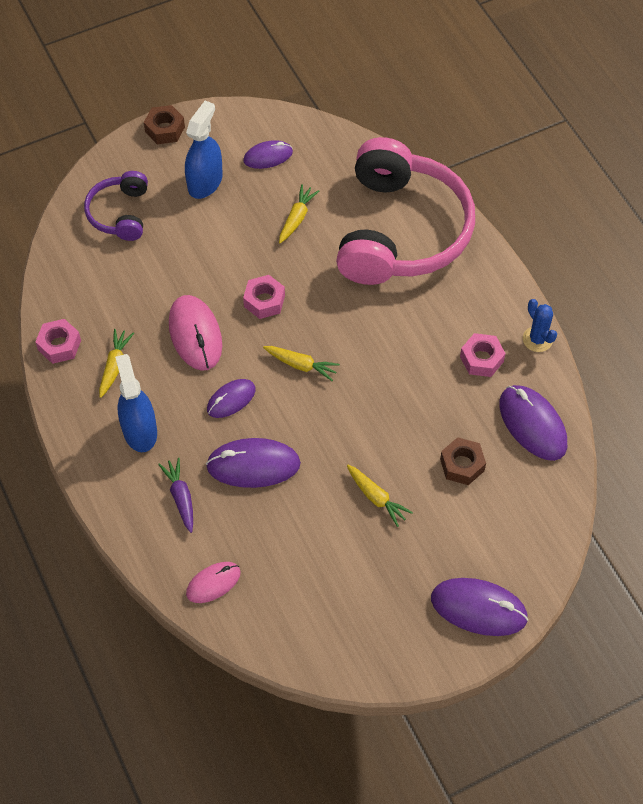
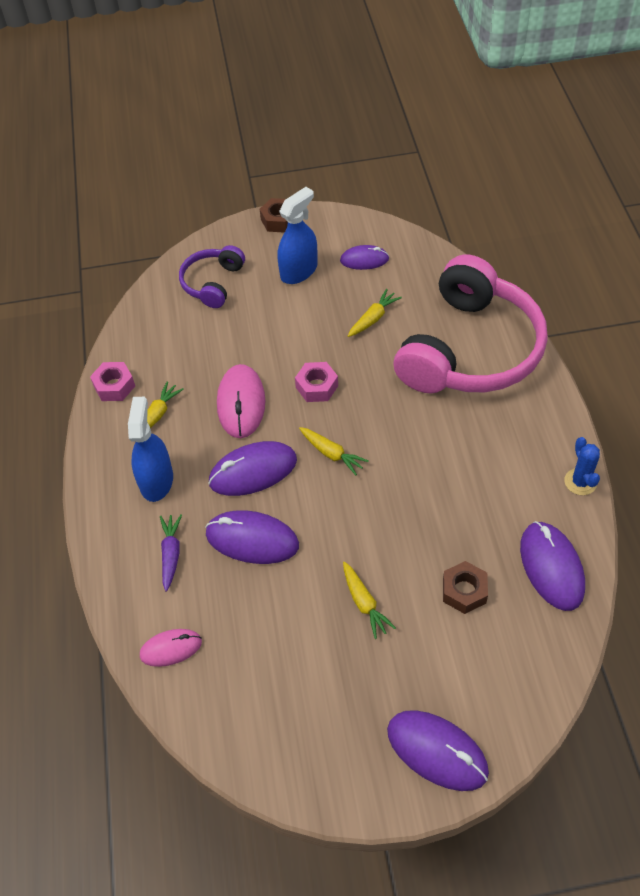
camera: 20 degrees right, 5 degrees down
purple mouse [207,379,255,418] -> purple mouse [208,441,297,496], size x1.62
pink nut [460,333,506,377] -> none

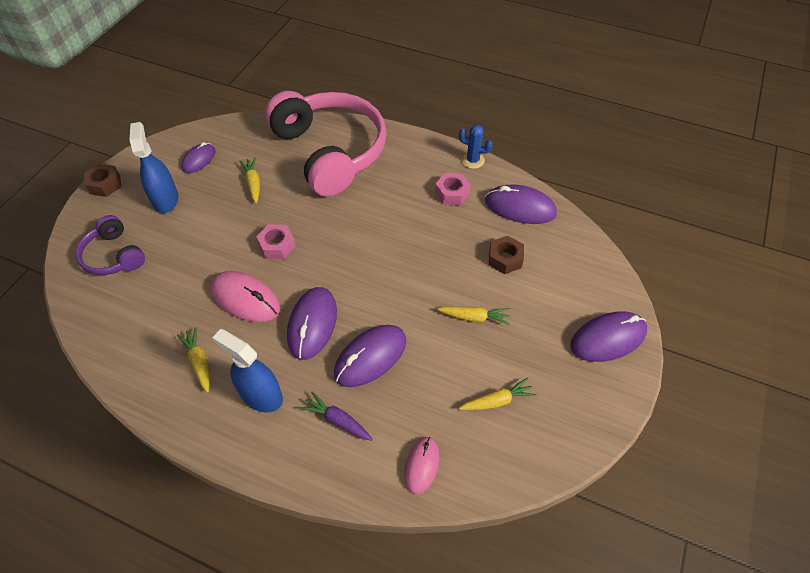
camera: 60 degrees left, 0 degrees up
pink nut [90,362,135,401] -> pink nut moved to [435,173,471,205]
yellow carrot [299,427,369,476] -> yellow carrot moved to [459,378,537,410]

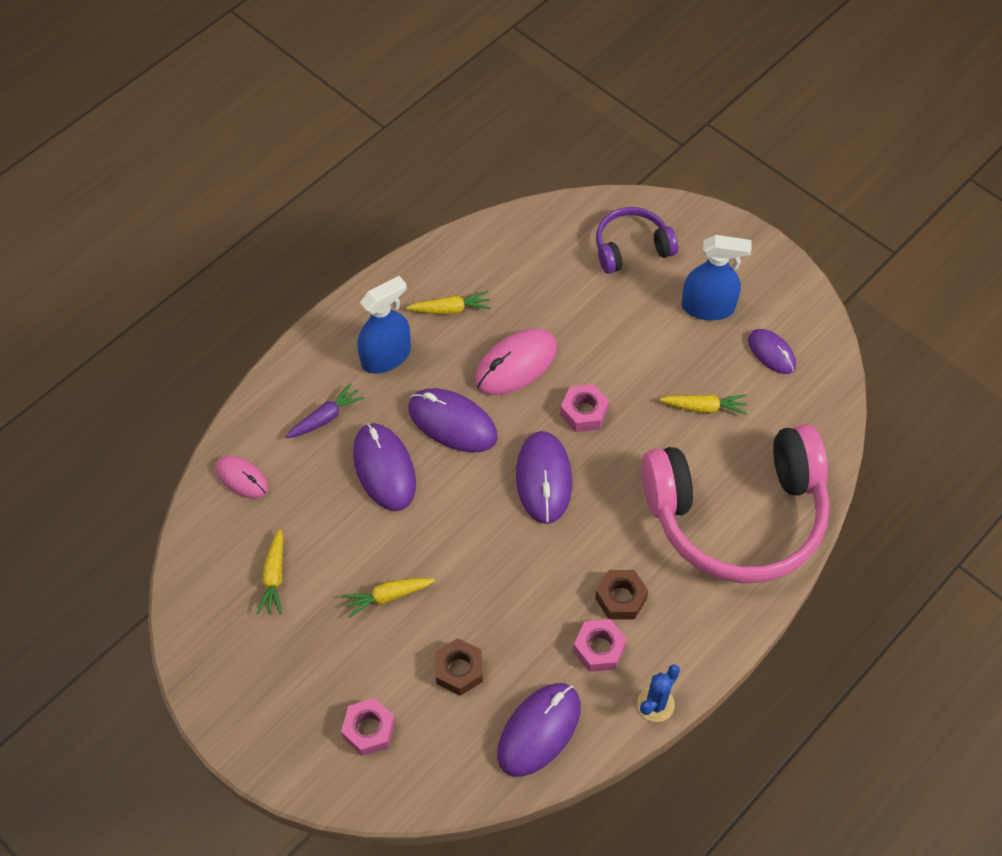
camera: 110 degrees right, 5 degrees up
brown nut [84,164,121,197] -> brown nut moved to [595,570,648,620]
yellow carrot [437,306,510,325] -> yellow carrot turned 45 degrees clockwise [342,578,435,618]
purple mouse [570,311,647,362] -> purple mouse moved to [516,431,572,524]
none -> pink nut [341,698,395,756]

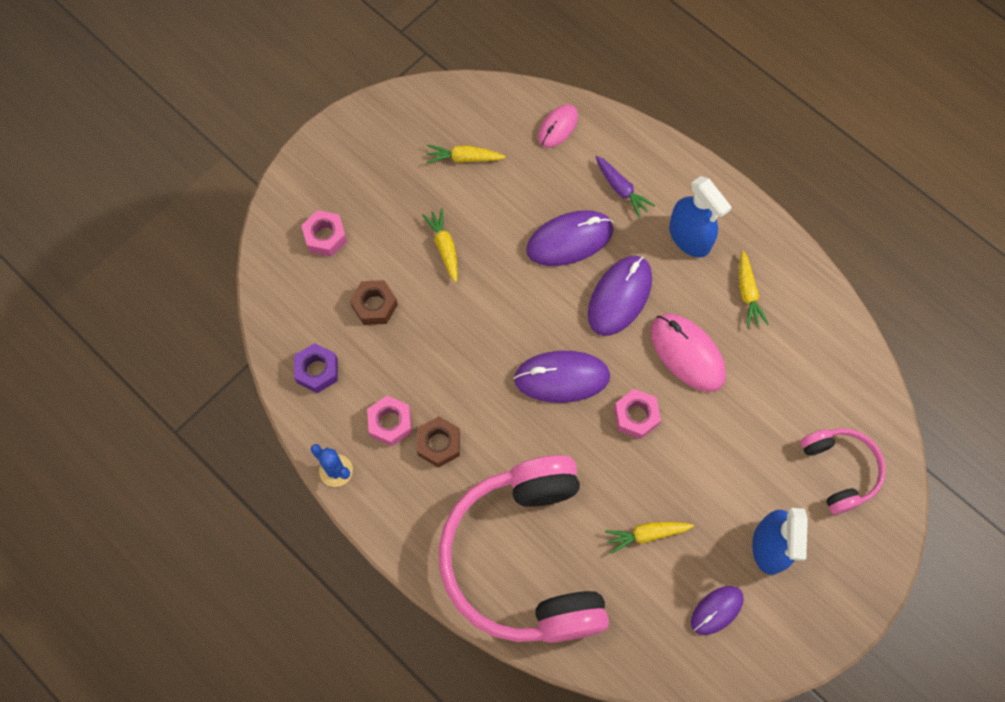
camera: 90 degrees right, 10 degrees up
purple mouse [497,683,581,777] -> purple nut [294,343,338,393]
purple headphones [596,207,678,274] -> pink headphones [800,428,886,515]
yellow carrot [660,394,747,415] -> yellow carrot turned 75 degrees clockwise [605,522,694,554]

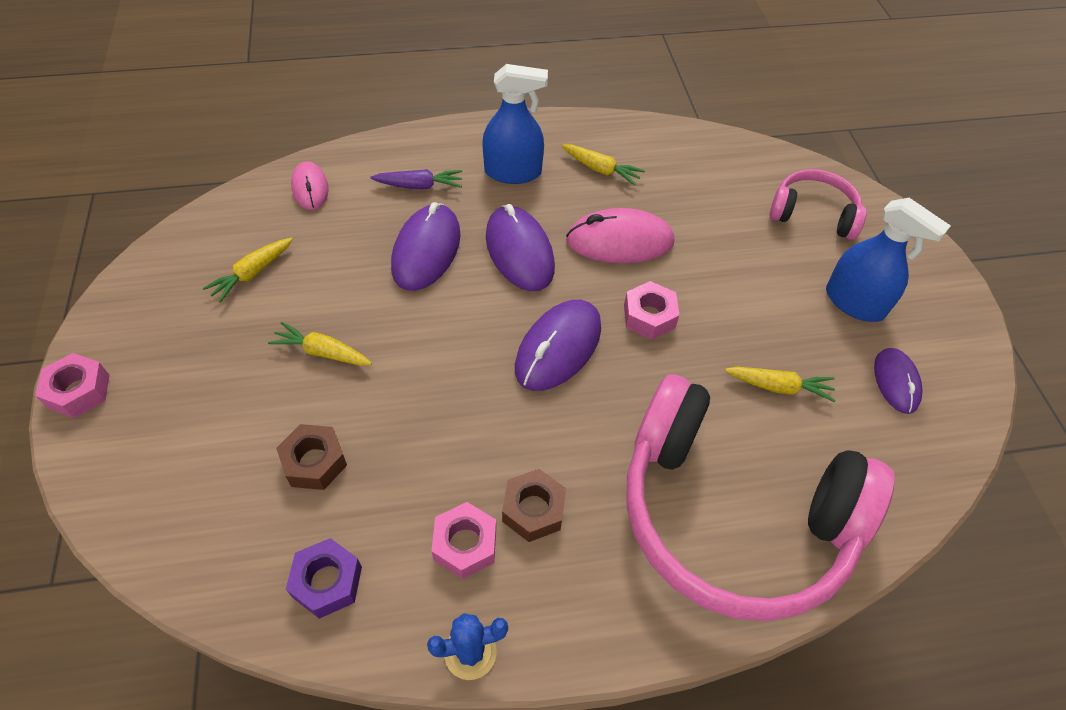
camera: 55 degrees left, 15 degrees down
pink nut [301,210,347,257] -> pink nut moved to [36,353,110,418]
yellow carrot [605,522,694,554] -> yellow carrot turned 105 degrees counterclockwise [725,367,836,402]

